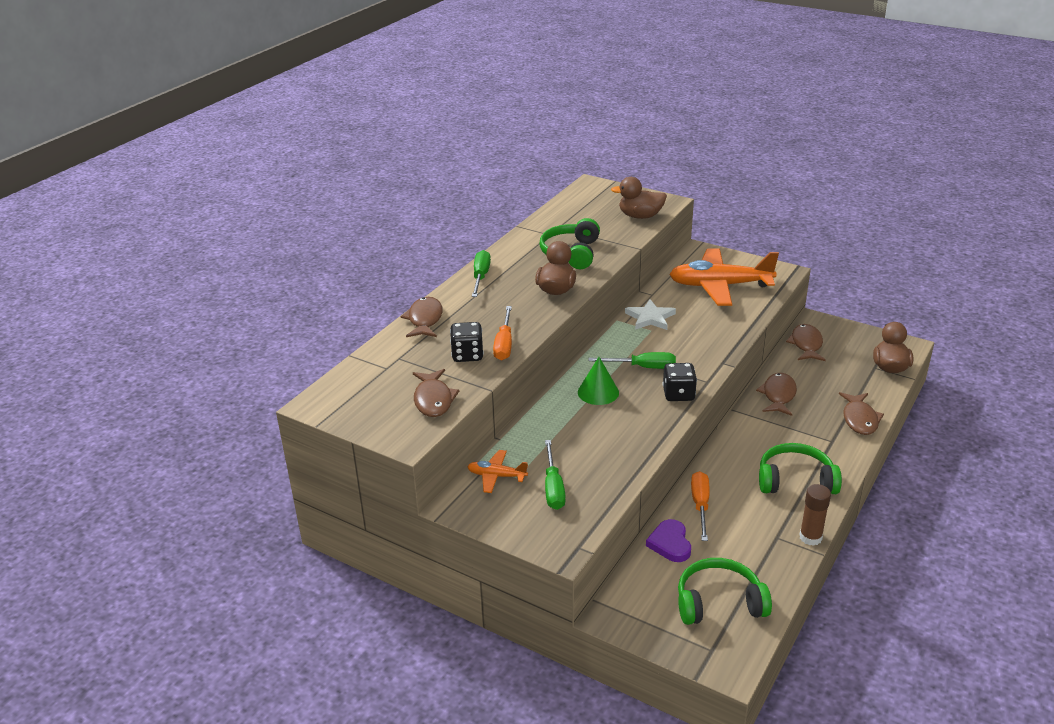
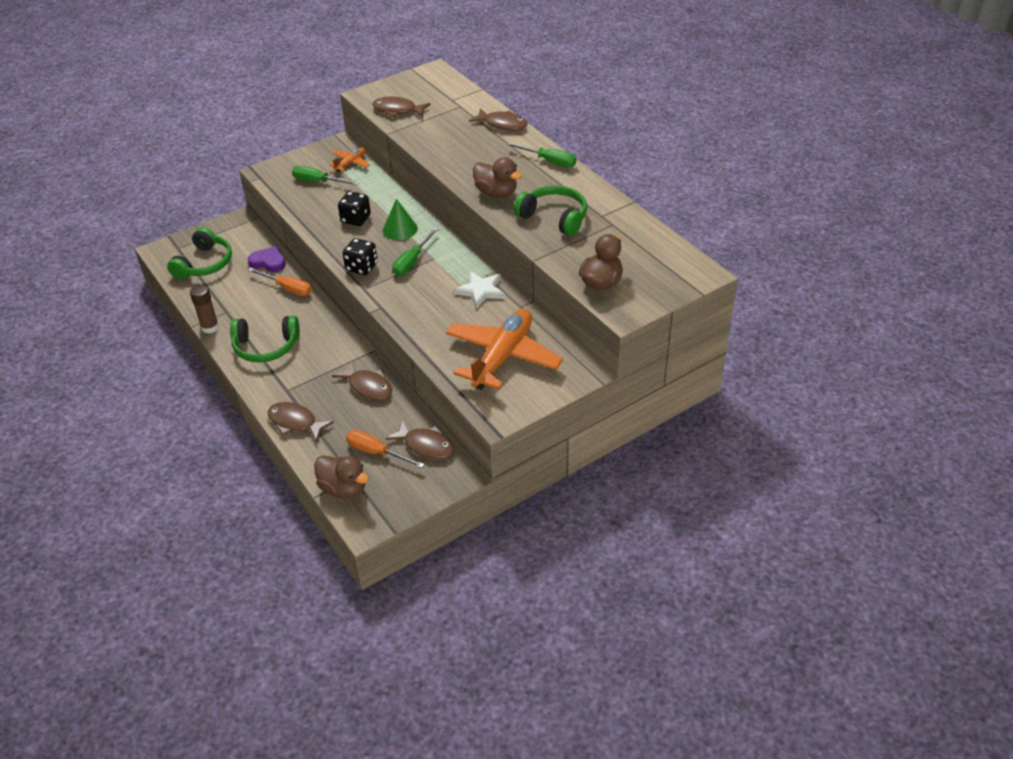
camera: 115 degrees right, 10 degrees up
black dice [450,322,484,362] -> black dice moved to [338,192,371,226]
orange screwdriver [493,306,512,361] -> orange screwdriver moved to [346,430,425,468]
green headphones [759,443,842,494] -> green headphones turned 60 degrees clockwise [230,316,300,362]

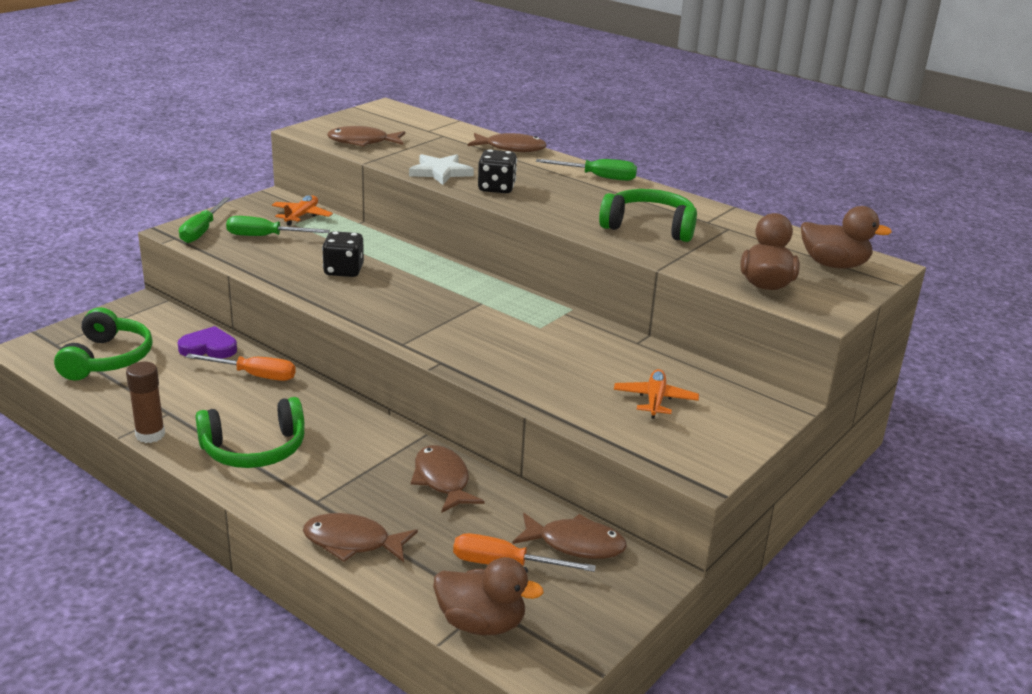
camera: 20 degrees left, 15 degrees down
brown fish [332,361,392,400] -> brown fish turned 135 degrees counterclockwise [411,445,485,513]
black dice [343,238,378,275] -> black dice moved to [478,149,517,193]
green cone [383,199,418,240] -> none
green screwdriver [392,228,438,276] -> green screwdriver moved to [179,197,230,243]
orange plane [446,309,563,390] -> orange plane [614,369,699,419], size x0.46
white star [454,271,505,308] -> white star moved to [409,154,474,185]
brown duck [473,157,522,197] -> brown duck moved to [801,206,892,269]

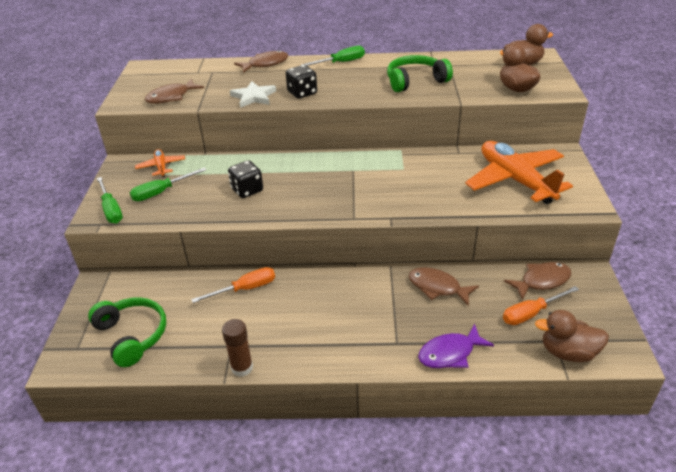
camera: 35 degrees left, 10 degrees up
purple heart [178,326,237,358] -> none
green headphones [196,397,305,468] -> none
brown fish [303,513,418,562] -> purple fish [418,324,494,368]
brown duck [433,557,544,635] -> brown duck turned 150 degrees counterclockwise [535,310,609,362]
orange plane [614,369,699,419] -> orange plane [465,141,573,204], size x2.16

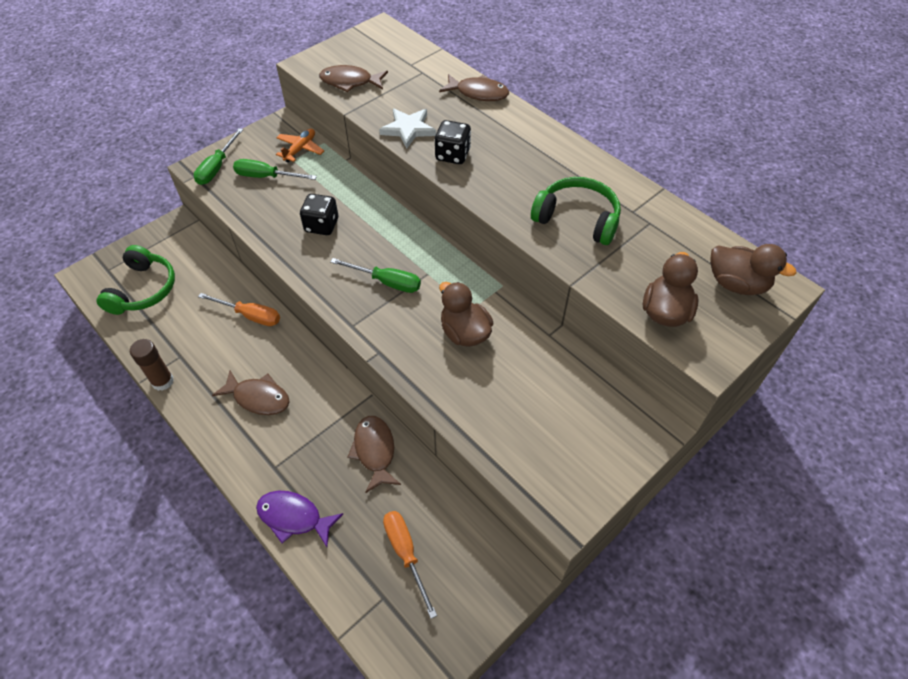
camera: 45 degrees right, 15 degrees up
green screwdriver [301,46,365,66] -> green screwdriver moved to [330,258,421,293]
orange plane [465,141,573,204] -> none
orange screwdriver [503,286,579,325] -> orange screwdriver turned 45 degrees clockwise [383,511,437,619]
brown fish [504,262,571,300] -> brown fish moved to [212,371,290,415]
brown duck [535,310,609,362] -> brown duck moved to [439,282,493,347]

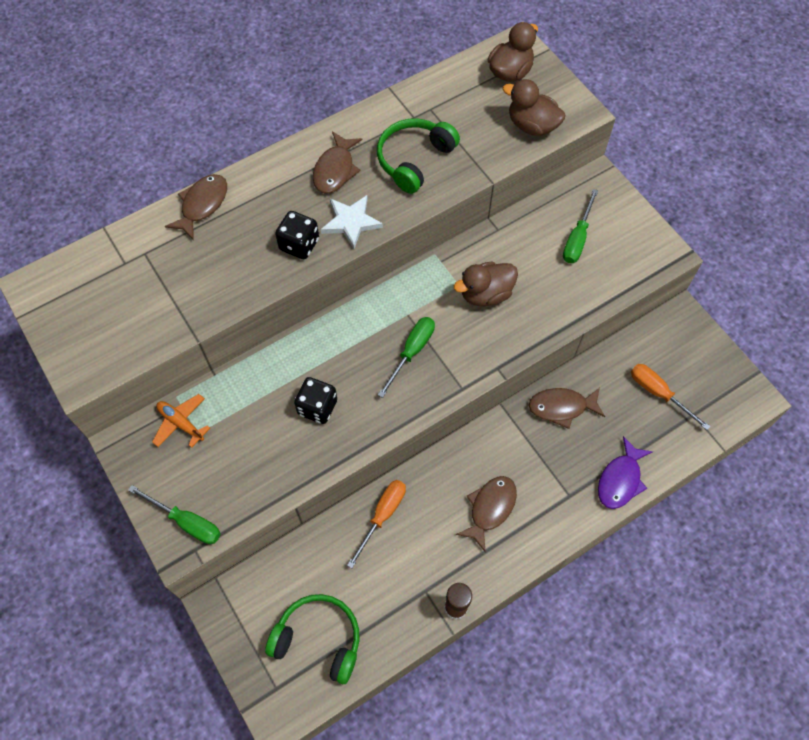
camera: 80 degrees left, 10 degrees up
green screwdriver [233,159,317,180] -> green screwdriver moved to [563,189,598,263]
brown fish [319,65,388,93] -> brown fish moved to [313,131,362,193]
white star [379,108,436,149] -> white star moved to [321,195,383,249]
orange screwdriver [383,511,437,619] -> orange screwdriver turned 60 degrees clockwise [631,364,710,430]

